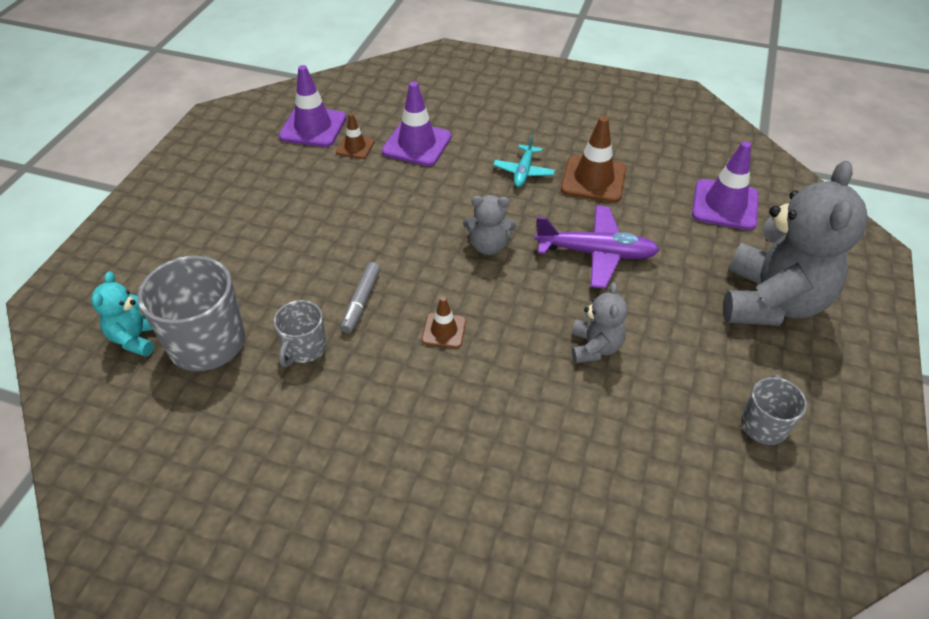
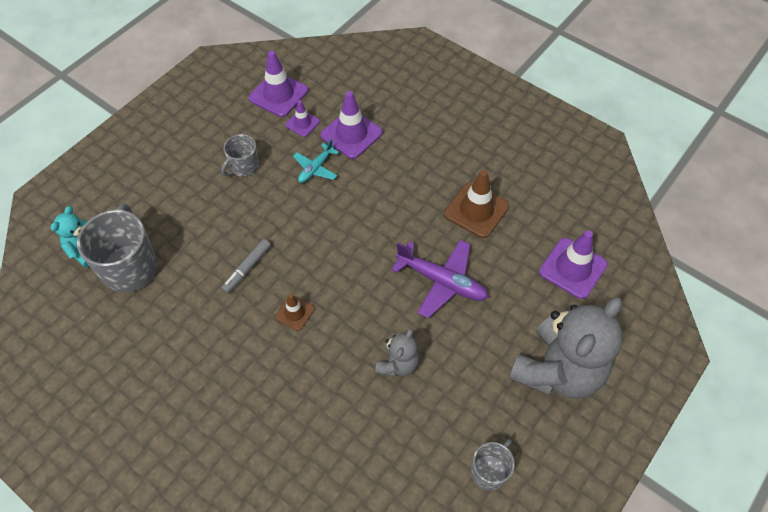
camera: 20 degrees right, 10 degrees up
grey mug [274,300,327,367] -> grey mug moved to [221,134,259,177]
brown traffic cone [336,113,375,159] -> purple traffic cone [286,100,320,137]
grey teddy bear [463,195,517,255] -> none
turquoise plane [493,135,555,187] -> turquoise plane moved to [293,139,339,183]

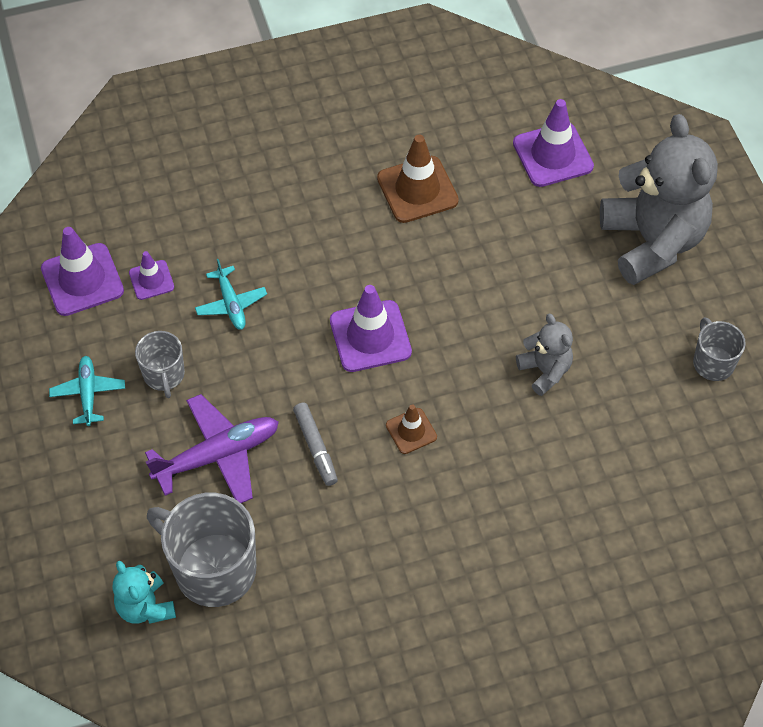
camera: 55 degrees left, 0 degrees up
purple traffic cone [320,91,383,159] -> purple traffic cone moved to [330,285,412,372]
purple plane [391,240,488,318] -> purple plane moved to [145,394,279,503]
none -> turquoise plane [49,356,125,426]

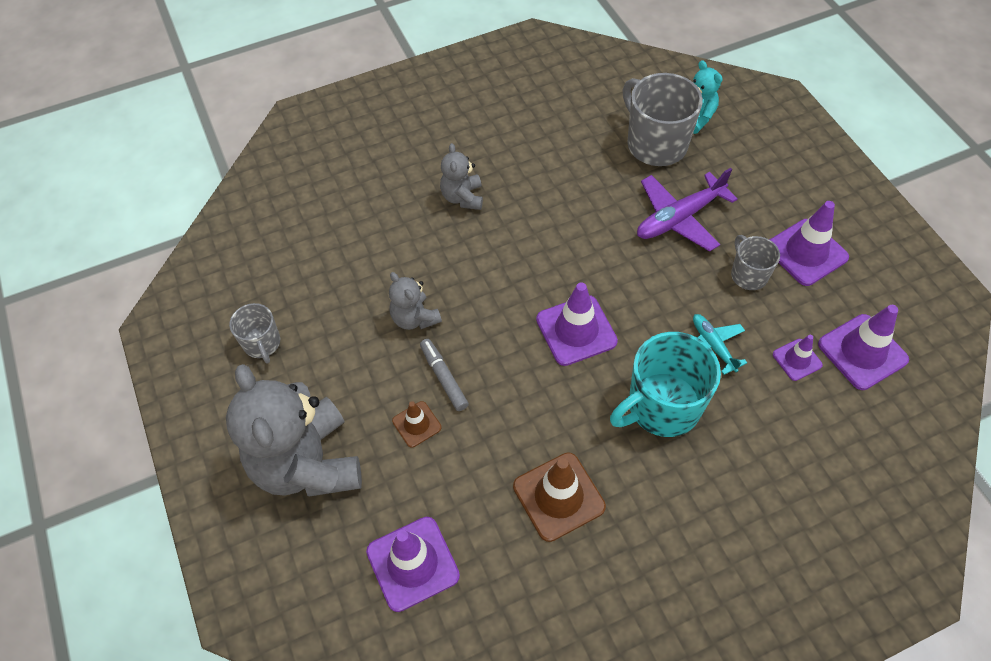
camera: 175 degrees right, 0 degrees up
turquoise plane [49,356,125,426] -> purple traffic cone [769,201,849,286]
grey mug [147,493,256,607] -> grey mug turned 150 degrees counterclockwise [623,73,703,166]
grey marker [293,402,338,486] -> grey marker moved to [420,339,469,411]
brown traffic cone [386,404,437,454] -> brown traffic cone moved to [392,401,442,448]
none -> grey teddy bear [440,143,483,210]
none -> turquoise mug [610,332,721,437]

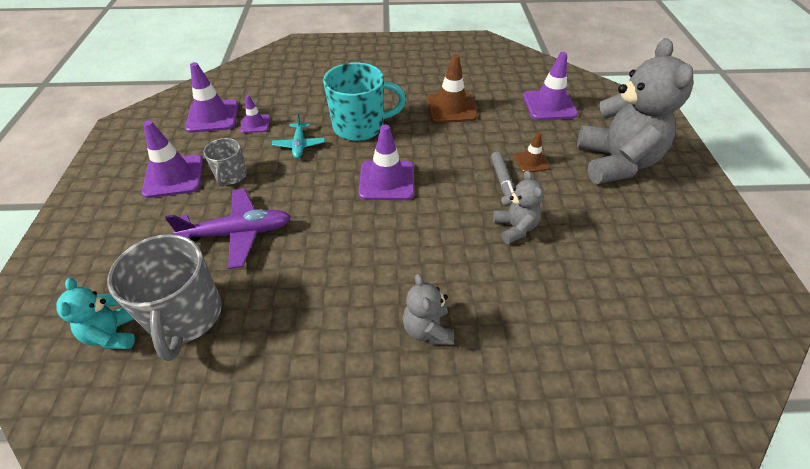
camera: 160 degrees left, 10 degrees down
grey mug [229,303,280,364] -> none
grey teddy bear [440,143,483,210] -> grey teddy bear turned 150 degrees clockwise [403,274,454,345]

